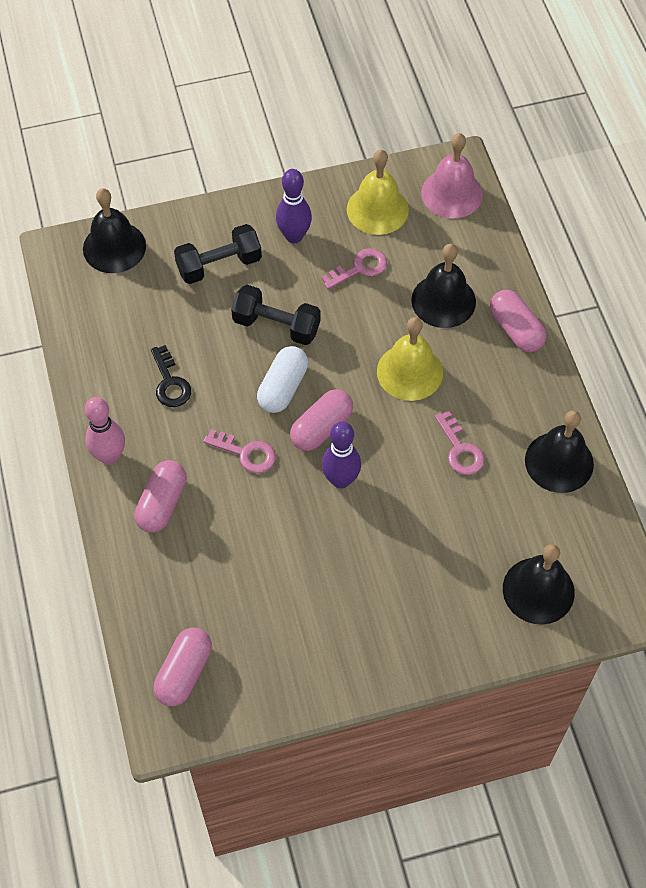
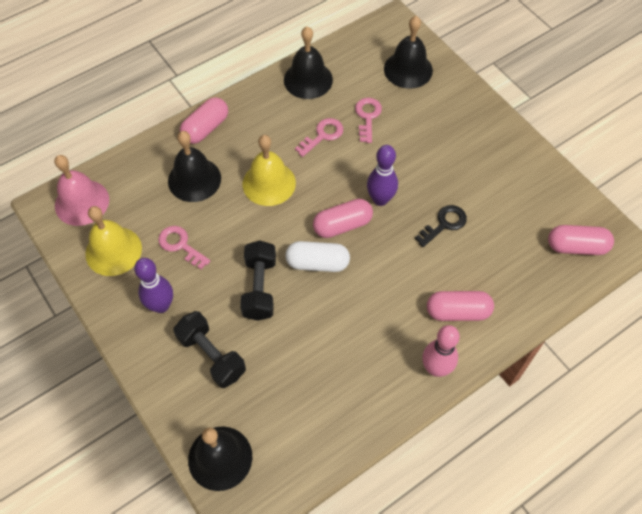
camera: 110 degrees left, 0 degrees up
black key [151,345,191,407] -> black key moved to [415,205,467,247]
pink key [203,429,276,473] -> pink key moved to [355,98,382,143]
pink capsule [290,389,353,451] -> pink capsule turned 45 degrees counterclockwise [313,199,373,238]

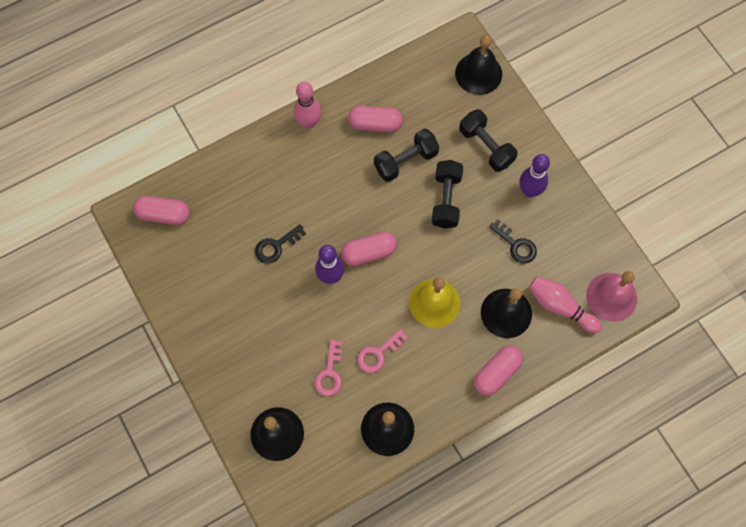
camera: 175 degrees left, 10 degrees up
yellow bell [85,206,142,276] -> none
pink key [158,226,211,269] -> black key [489,219,537,263]
white capsule [285,241,350,272] -> none
pink capsule [427,291,494,321] -> pink capsule moved to [348,106,403,132]
none -> black dumbbell [374,129,439,182]
none -> pink bowling pin [529,277,602,333]

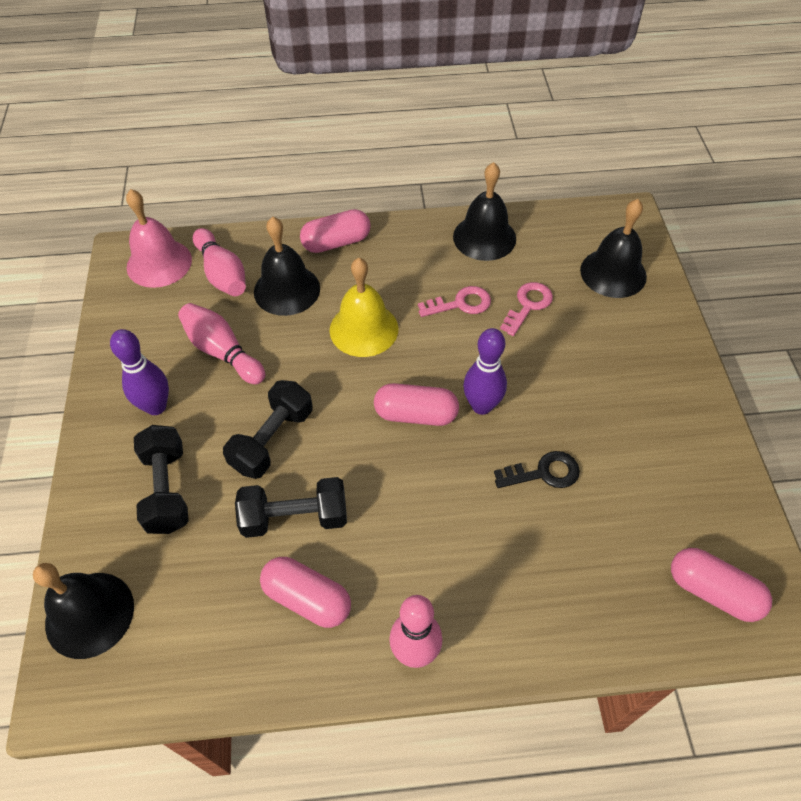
camera: 155 degrees left, 15 degrees down
black key [489,219,537,263] -> pink bowling pin [178,303,265,384]

